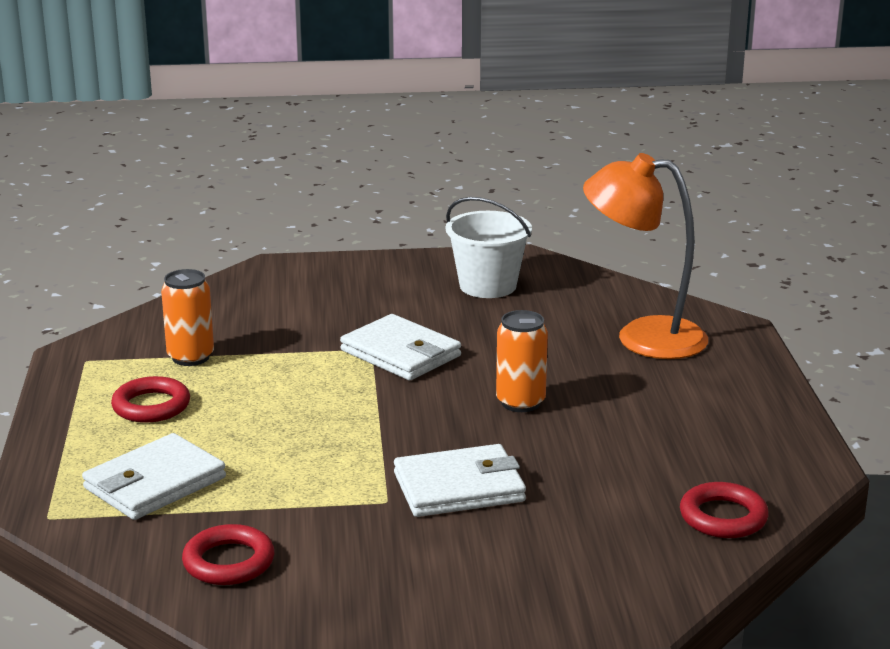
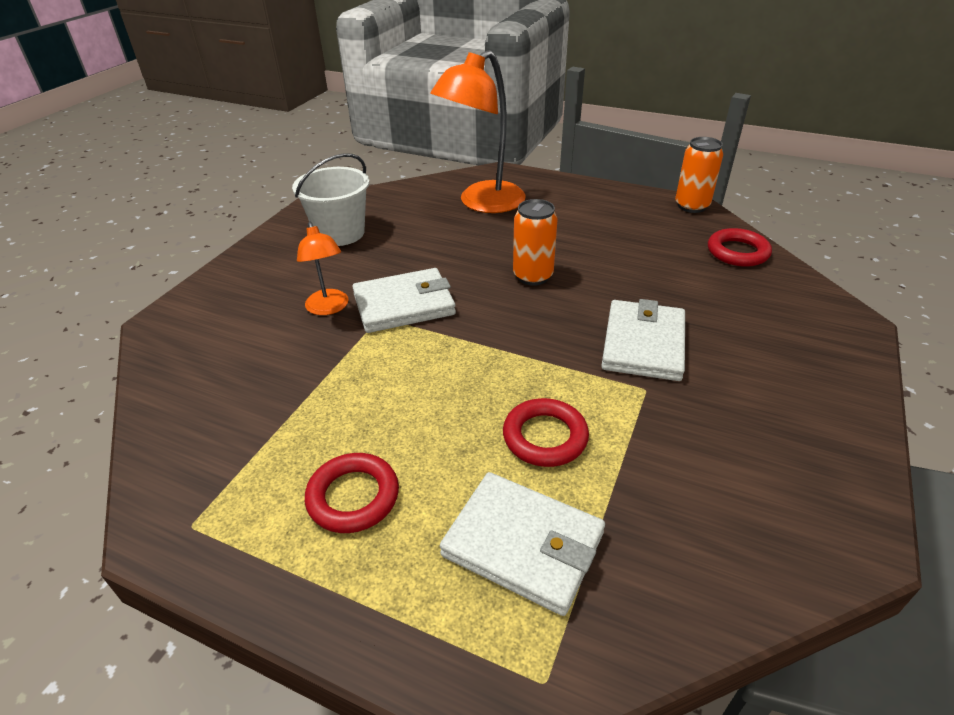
camera: 60 degrees left, 15 degrees up
white wallet [82,433,226,520] -> white wallet turned 45 degrees counterclockwise [440,472,605,616]
orange can [161,269,214,366] -> orange can moved to [675,137,723,213]
red ring [182,524,274,585] -> red ring moved to [503,398,589,467]
none -> orange lamp [297,222,349,315]

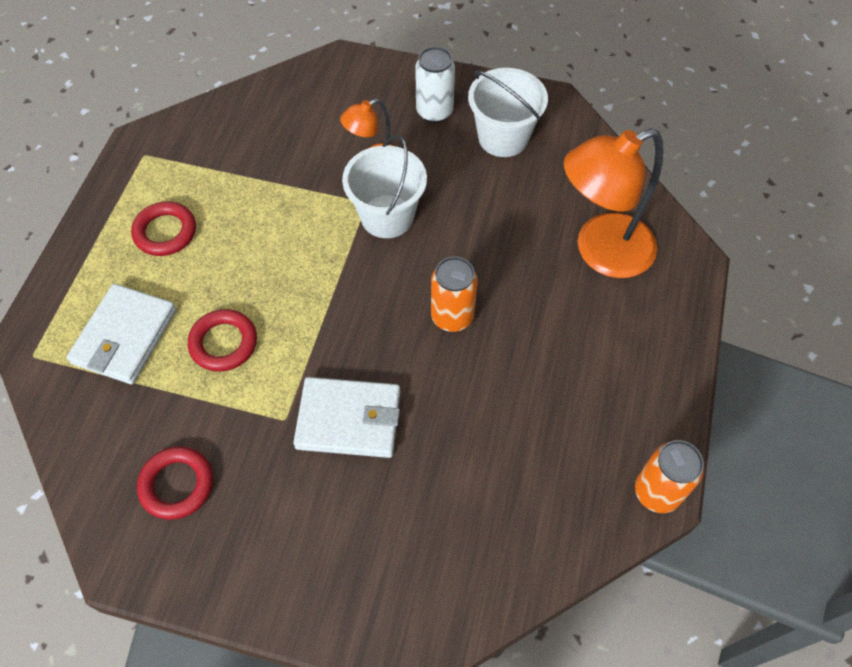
camera: 80 degrees right, 20 degrees up
white wallet [353,268,456,333] -> white bucket [342,135,427,238]
orange lamp [430,50,526,213] -> orange lamp turned 60 degrees counterclockwise [564,128,664,278]
red ring [708,228,772,267] -> red ring moved to [137,447,213,520]
none -> white can [415,46,455,123]

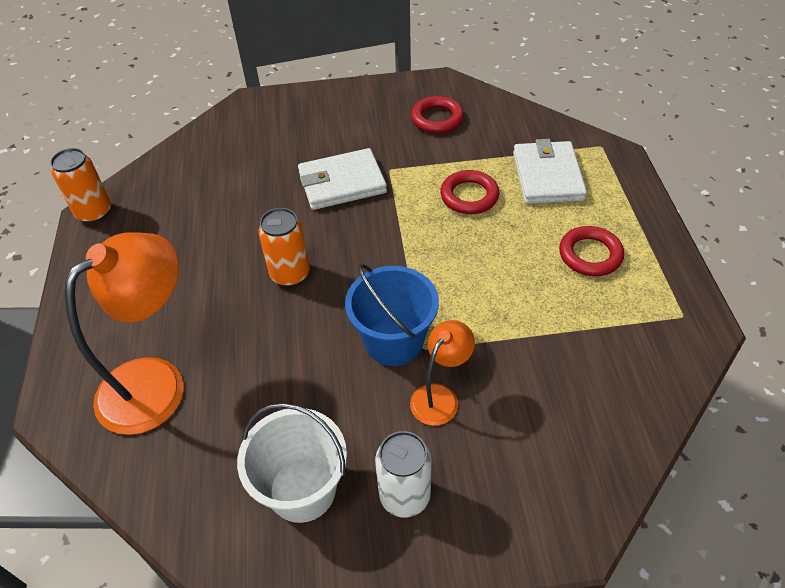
camera: 160 degrees right, 10 degrees down
white bucket [342,135,427,238] -> blue bucket [345,264,439,366]

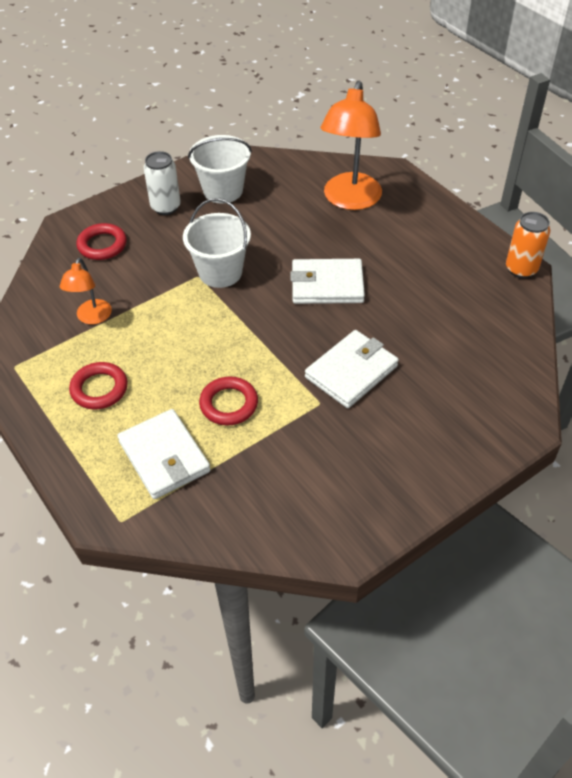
camera: 150 degrees right, 0 degrees up
orange can [258,208,310,287] -> white wallet [290,259,365,304]
blue bucket [345,264,439,366] -> white bucket [183,198,251,288]
orange lamp [410,320,475,426] -> orange lamp moved to [60,258,112,324]
red ring [411,96,464,134] -> red ring moved to [76,223,127,260]

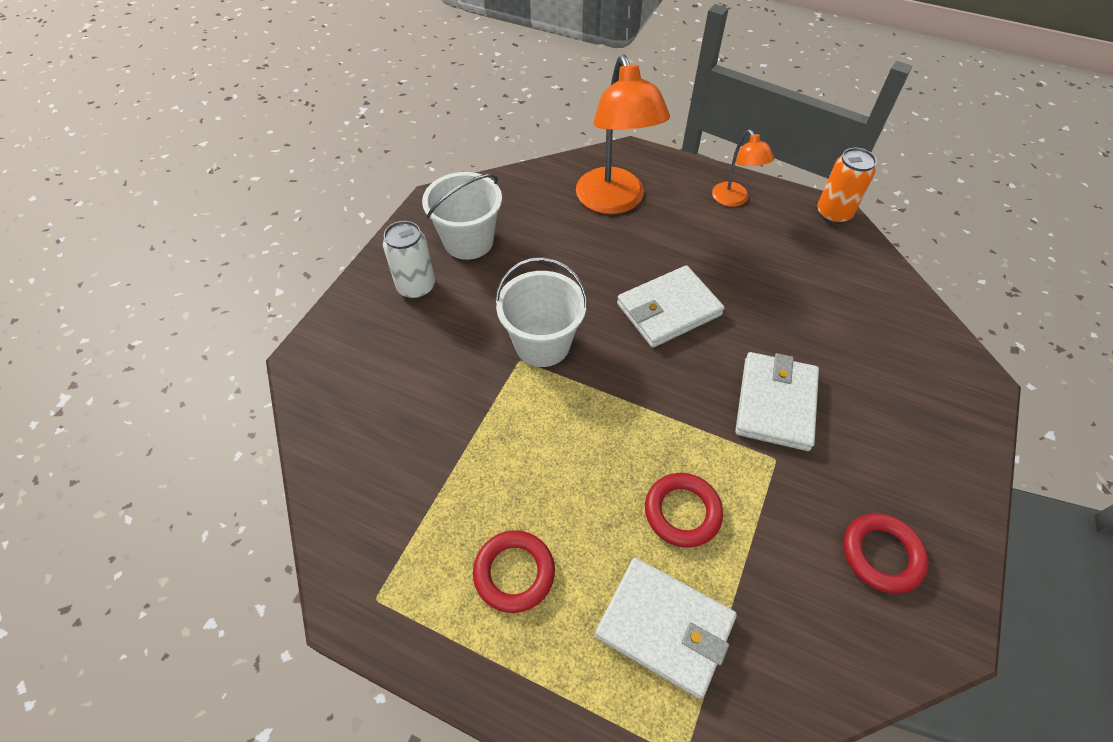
camera: 30 degrees left, 5 degrees up
orange lamp [60,258,112,324] -> orange lamp moved to [712,130,774,207]
red ring [76,223,127,260] -> red ring moved to [843,513,928,594]

